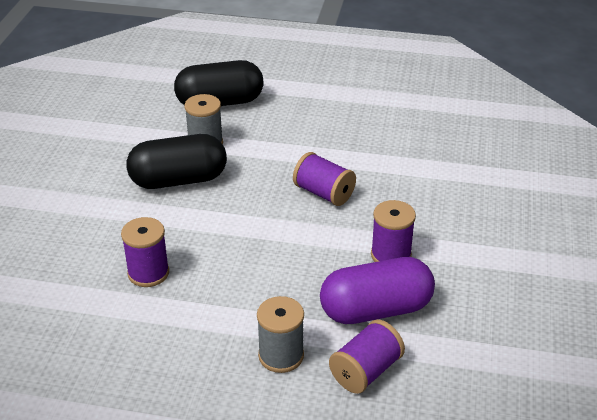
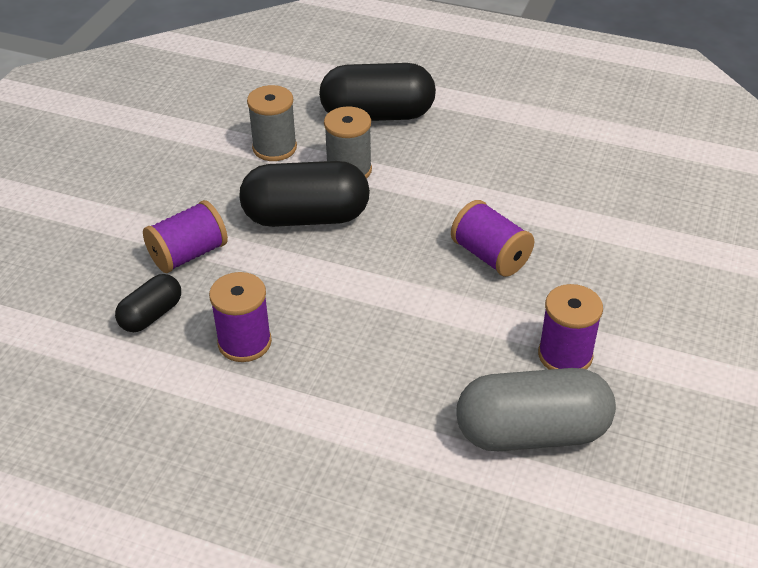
camera: 10 degrees right, 5 degrees up
grey spool [257,296,304,373] -> grey spool moved to [247,85,297,161]
purple capsule [320,257,435,324] -> grey capsule [457,368,616,451]
purple spool [329,319,405,394] -> purple spool moved to [143,200,228,273]
none -> black capsule [115,274,181,332]

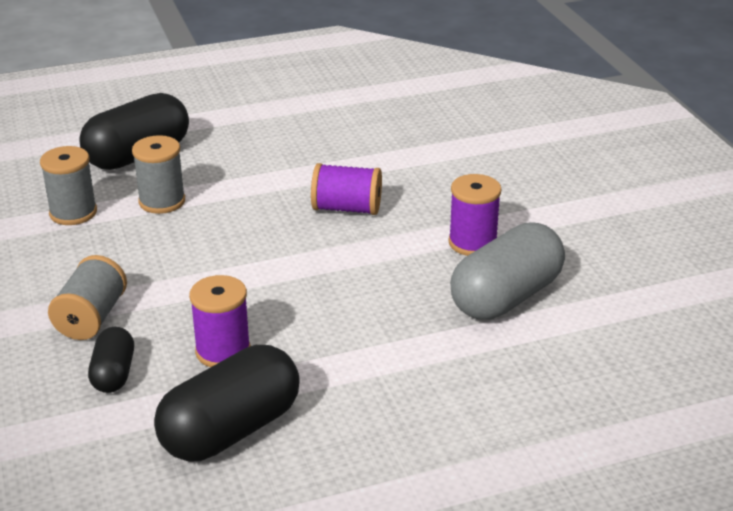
camera: 40 degrees left, 10 degrees down
purple spool [143,200,228,273] -> grey spool [48,255,127,340]
black capsule [239,161,370,227] -> black capsule moved to [154,345,300,462]

